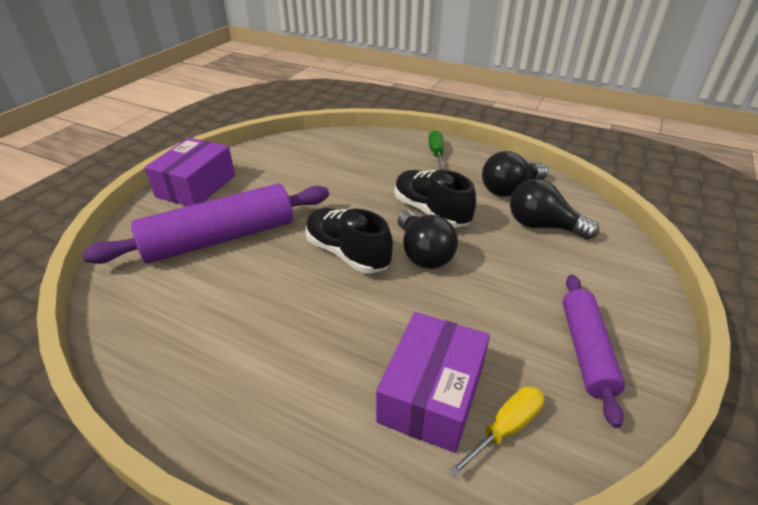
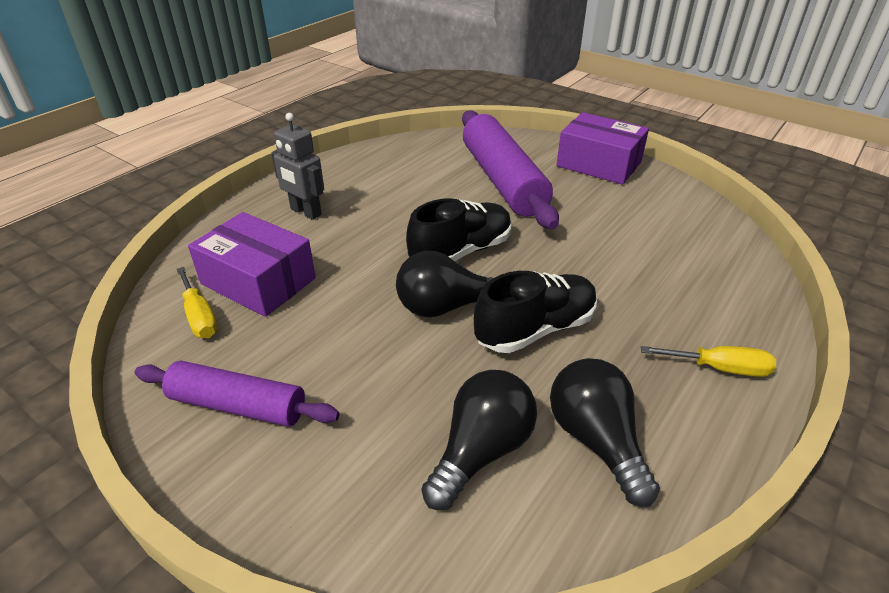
camera: 100 degrees right, 0 degrees up
green screwdriver [428,130,444,169] -> yellow screwdriver [641,346,776,377]
none -> grey robot [271,113,324,220]

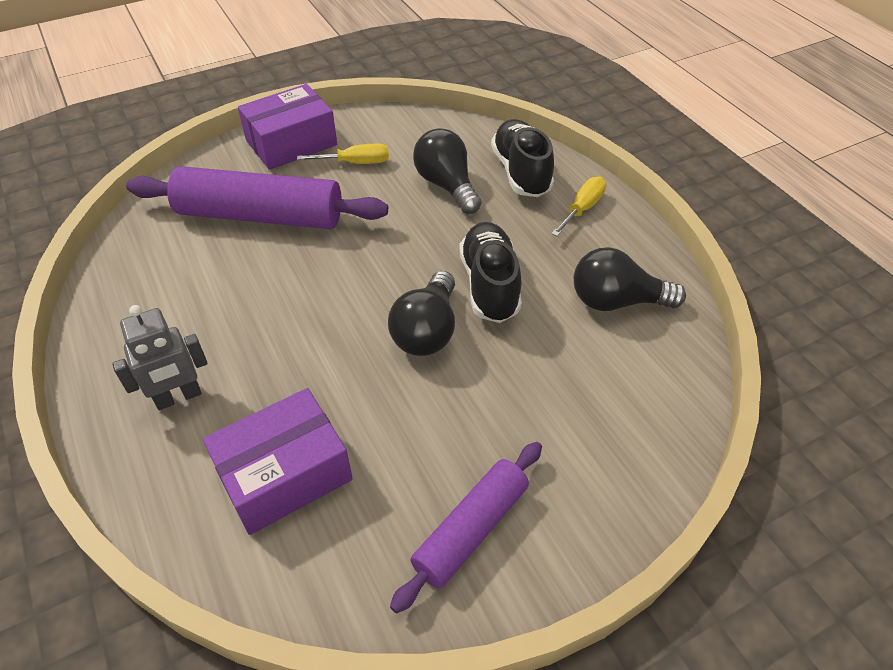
camera: 65 degrees left, 10 degrees up
yellow screwdriver [177,267,218,338] -> yellow screwdriver moved to [297,144,389,164]
black shoe [406,198,512,261] -> black shoe moved to [491,119,554,197]
black light bulb [421,370,537,510] -> black light bulb moved to [413,128,481,214]

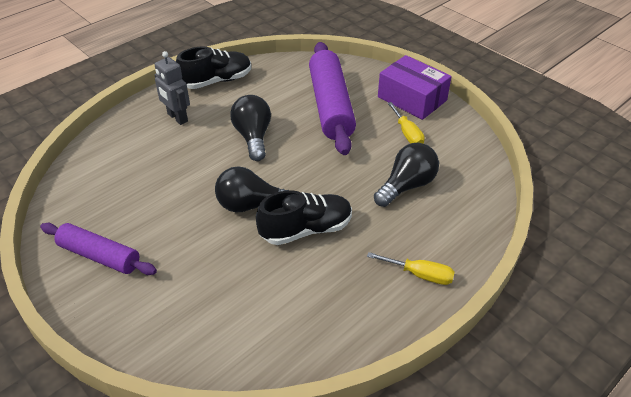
camera: 75 degrees right, 5 degrees down
purple box [202,388,353,535] -> none
black shoe [491,119,554,197] -> black shoe moved to [176,47,251,89]
black light bulb [574,247,686,311] -> black light bulb moved to [230,95,271,161]

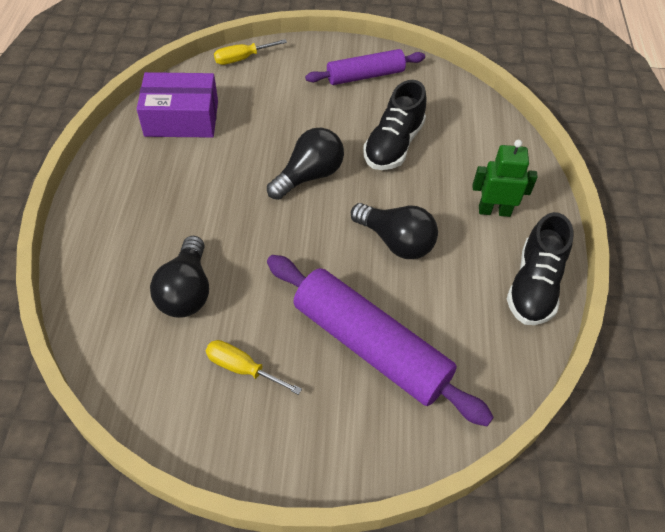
camera: 135 degrees right, 10 degrees up
grey robot [154,51,190,125] -> green robot [473,140,538,217]
black shoe [256,190,352,245] -> black shoe moved to [363,80,426,170]
yellow screwdriver [367,252,455,285] -> yellow screwdriver moved to [214,39,287,65]
purple box [378,55,452,120] -> purple box moved to [137,72,218,138]

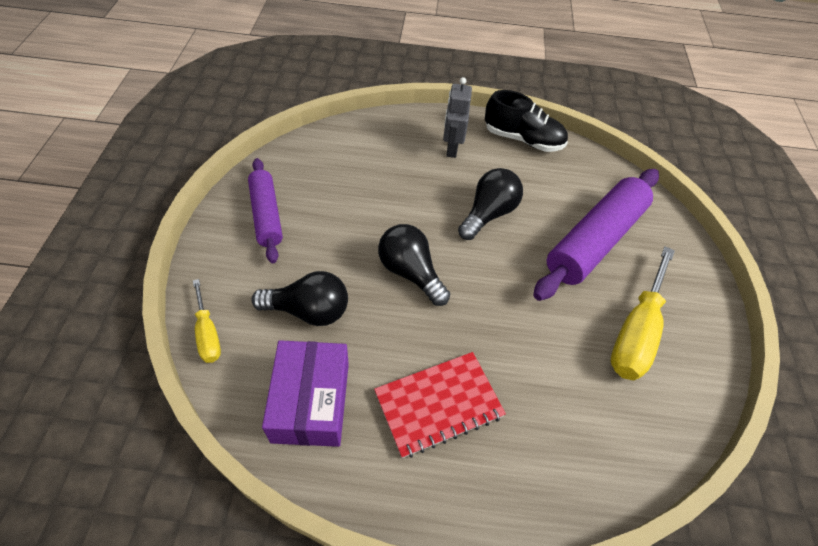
camera: 90 degrees left, 0 degrees up
black light bulb [150,236,209,318] -> black light bulb moved to [251,271,348,326]
yellow screwdriver [206,340,302,395] -> yellow screwdriver [611,246,675,381], size x1.83
black shoe [363,80,426,170] -> none
green robot [473,140,538,217] -> grey robot [443,77,472,158]
none -> red notebook [374,352,506,458]

